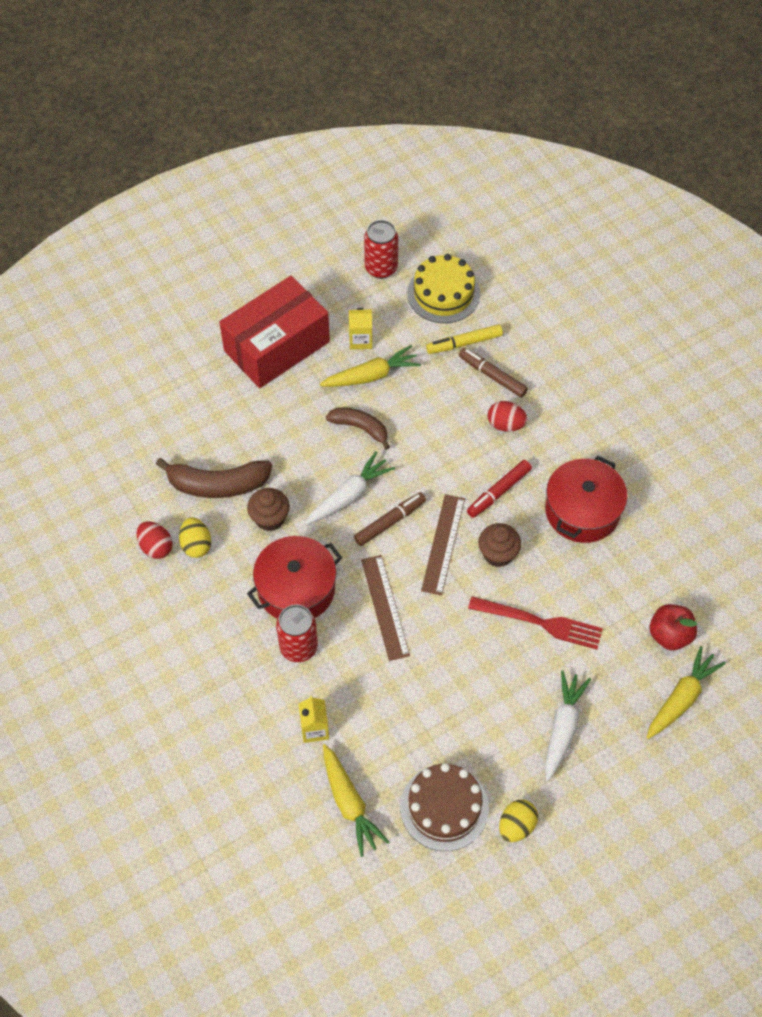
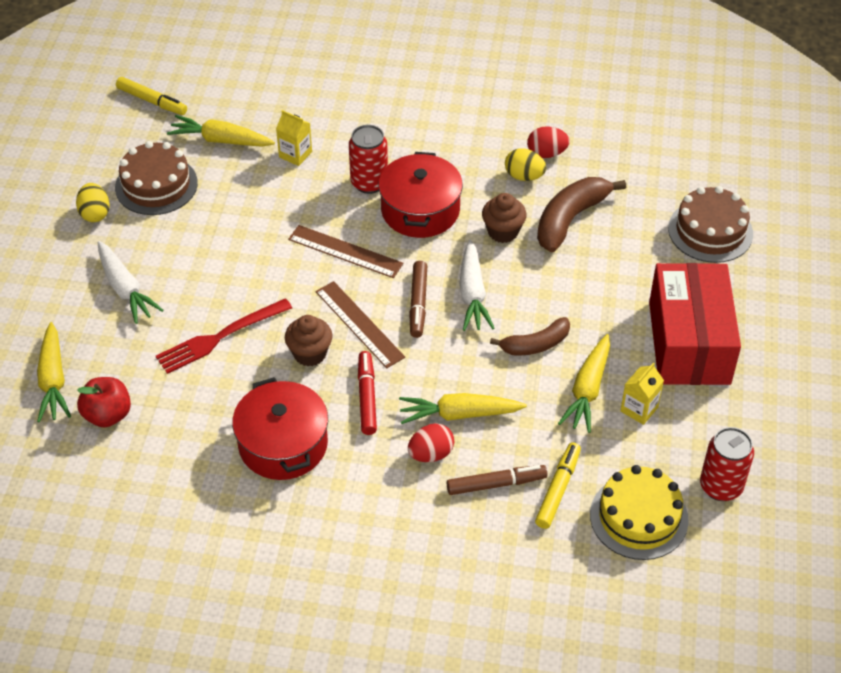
camera: 130 degrees right, 10 degrees down
none -> yellow marker [116,77,187,115]
none -> yellow carrot [399,393,527,424]
none -> brown cake [668,186,753,263]

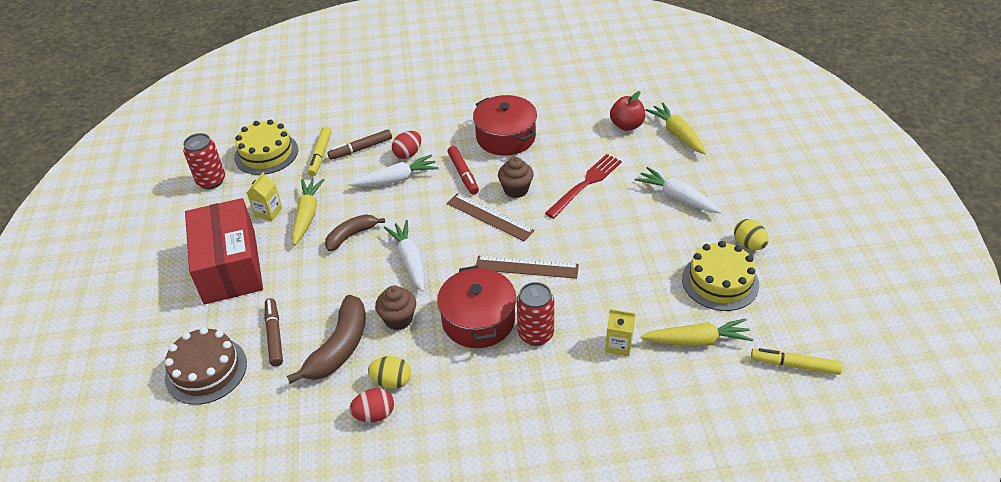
camera: 165 degrees right, 5 degrees down
brown cake [115,141,198,215] -> yellow cake [682,241,759,311]
yellow carrot [399,393,527,424] -> white carrot [348,154,439,186]
brown marker [409,261,427,338] -> brown marker moved to [265,298,283,367]

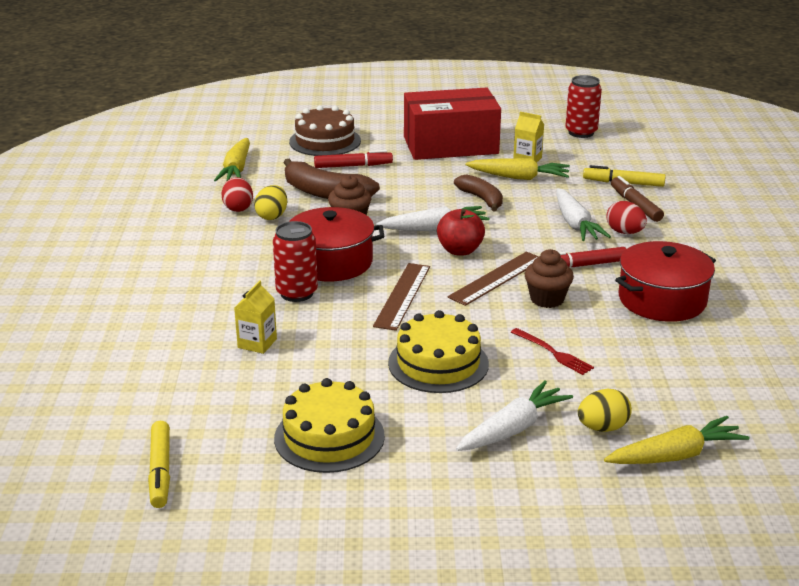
camera: 95 degrees right, 15 degrees down
yellow cake [234,119,298,175] -> yellow cake moved to [388,310,489,393]
brown marker [265,298,283,367] -> red marker [314,150,393,168]
red fork [545,154,622,219] -> red fork [511,328,594,375], size x0.61
red apple [610,91,645,131] -> red apple moved to [437,209,485,256]
yellow carrot [641,318,753,347] -> yellow carrot moved to [214,138,250,181]
yellow egg [734,219,769,250] -> yellow egg moved to [578,389,632,432]
yellow marker [751,348,842,375] -> yellow marker turned 150 degrees clockwise [148,421,170,508]

